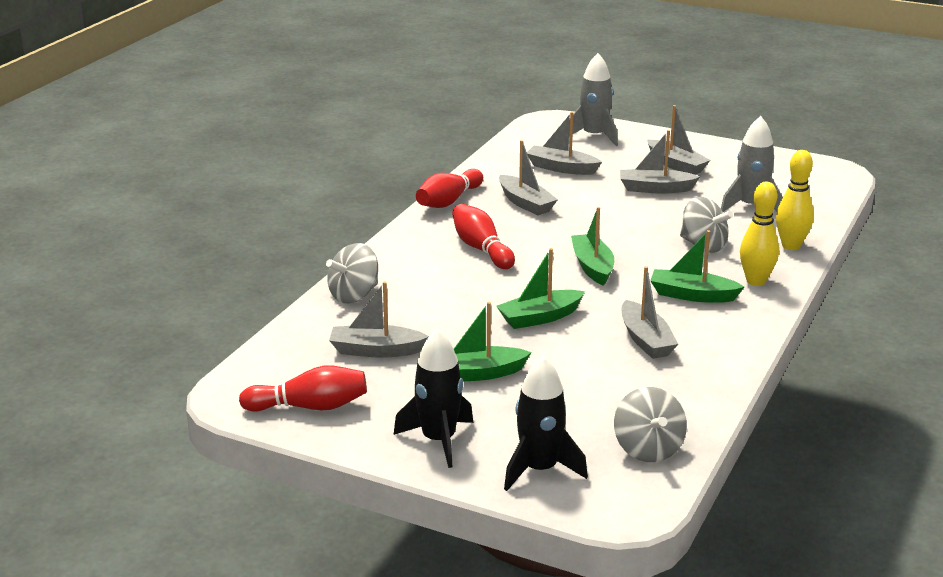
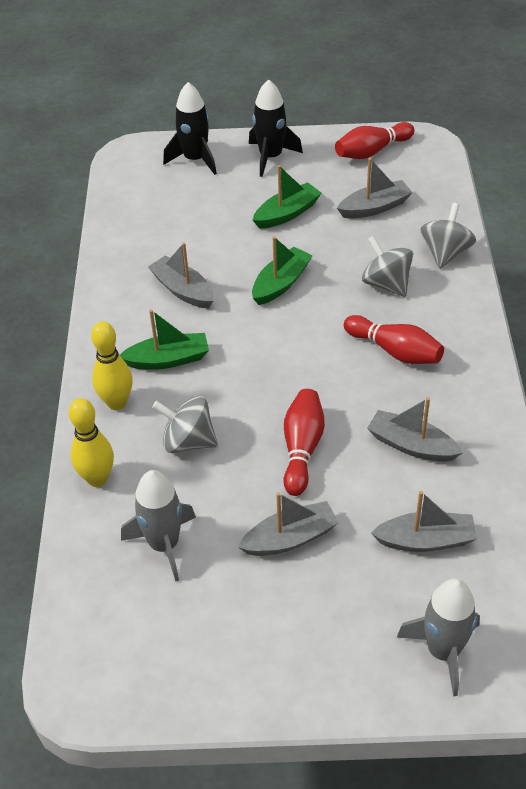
camera: 155 degrees right, 20 degrees up
red bowling pin [416,169,483,208] -> red bowling pin moved to [284,389,325,496]
green boat [571,207,614,286] -> none
grey spinning top [614,387,687,462] -> grey spinning top moved to [362,235,413,297]
grey boat [647,105,710,175] -> none

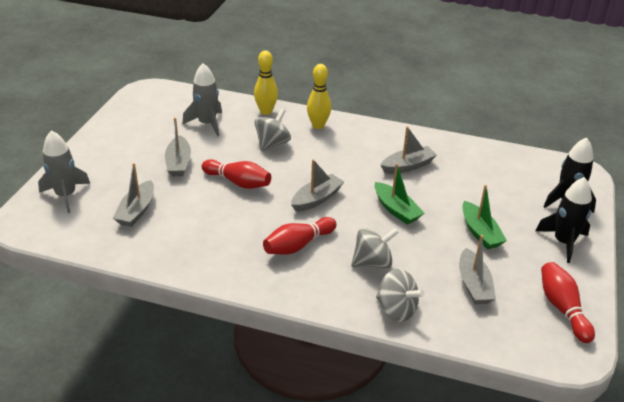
camera: 105 degrees right, 10 degrees down
green boat [120,309,209,370] -> none
grey boat [367,397,463,462] -> grey boat moved to [291,159,344,212]

